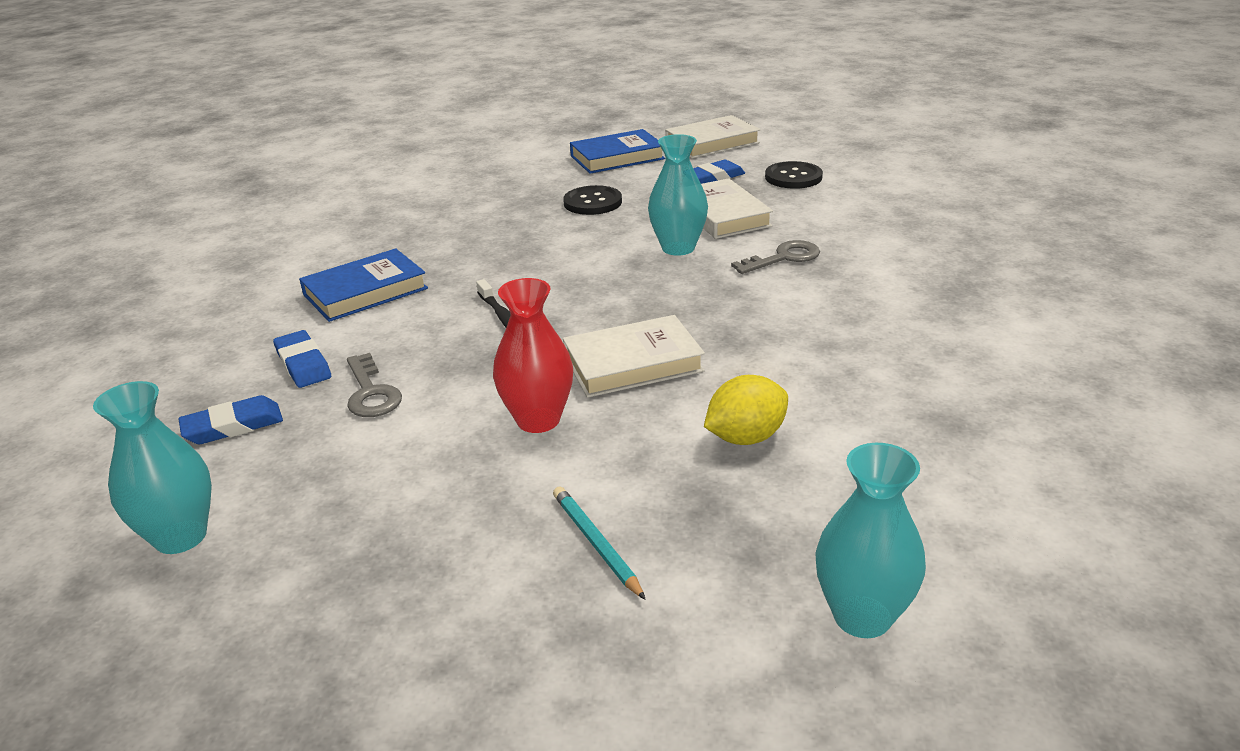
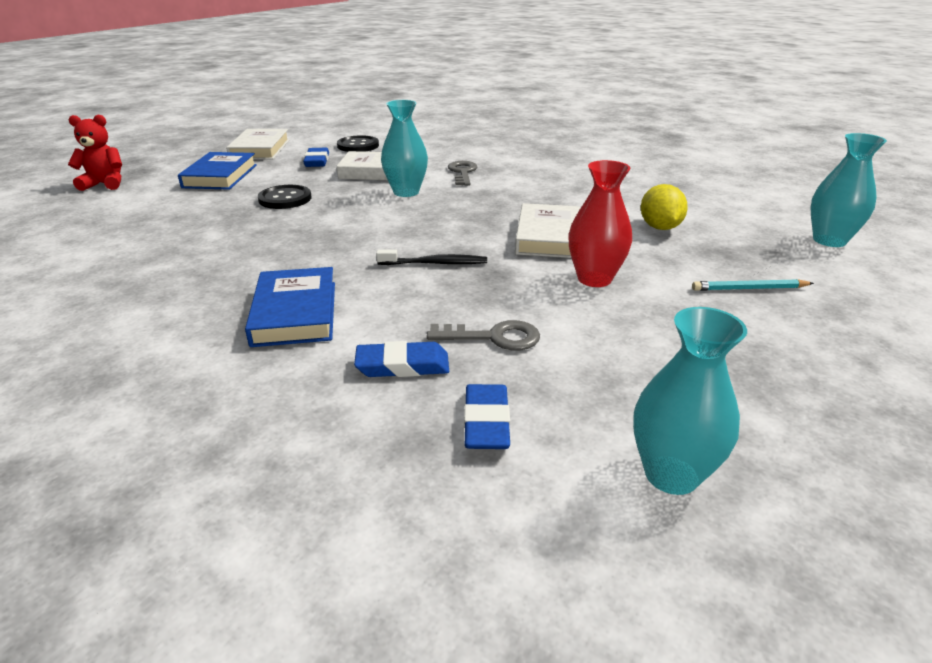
camera: 65 degrees left, 0 degrees up
none -> red teddy bear [68,115,122,191]

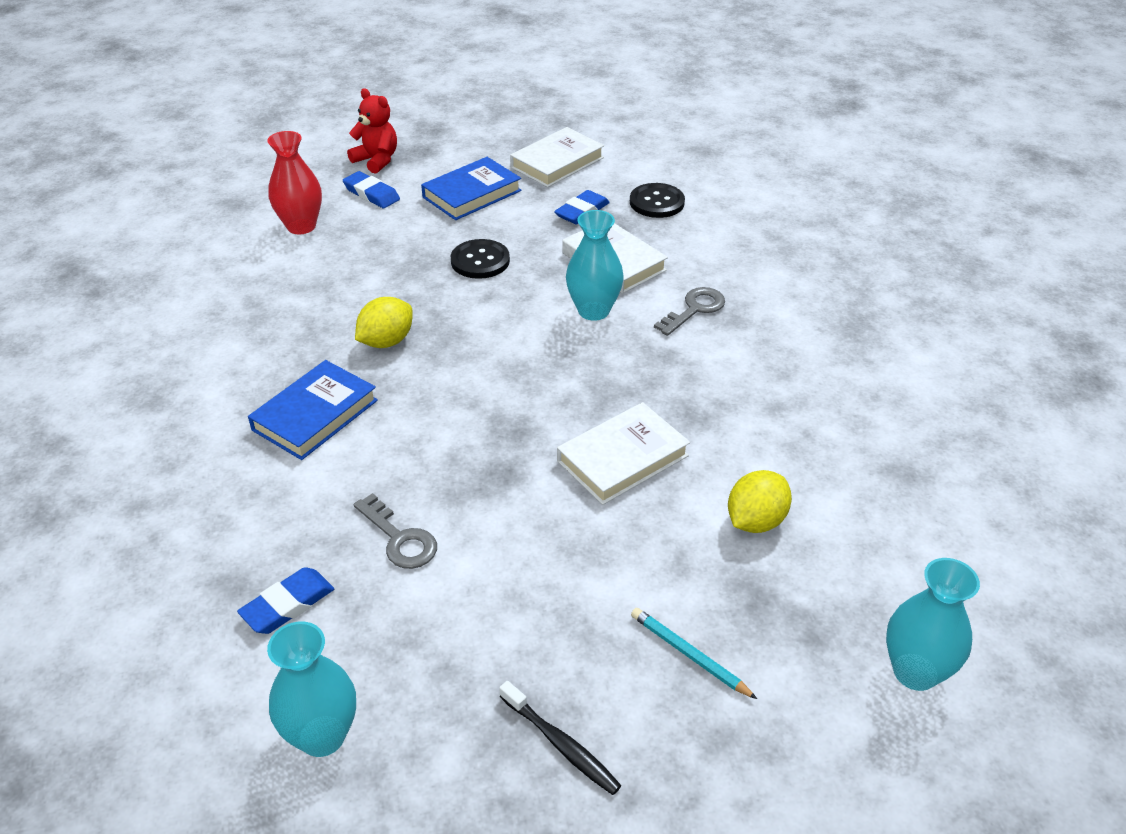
camera: 45 degrees right, 10 degrees up
blue eraser [354,341,449,377] -> blue eraser moved to [343,171,400,208]
black toothbrush [376,249,487,265] -> black toothbrush moved to [499,681,622,795]
red vase [568,160,632,287] -> red vase moved to [267,131,322,234]
none -> yellow lemon [355,297,413,348]

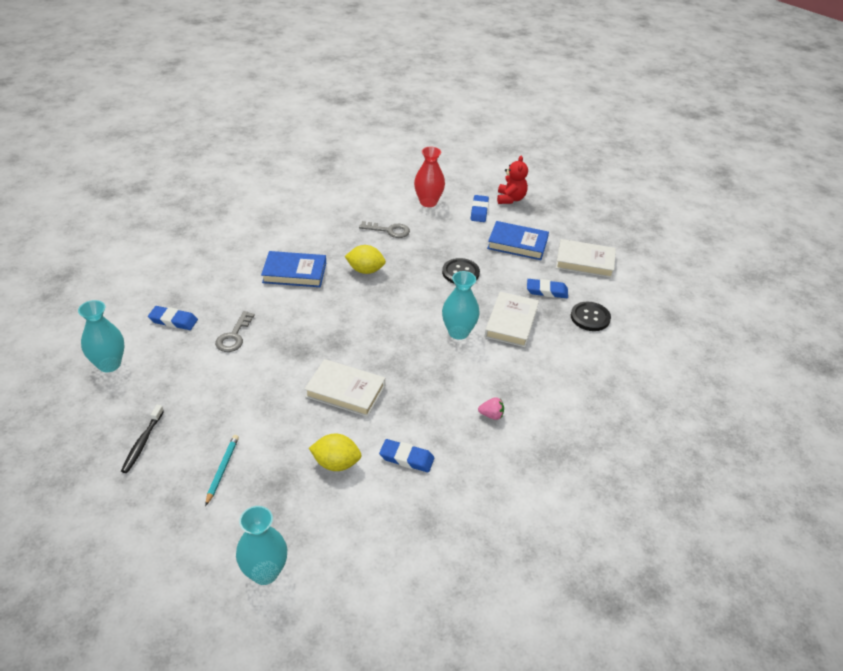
camera: 55 degrees right, 0 degrees up
grey key [654,287,725,336] -> grey key moved to [359,221,410,238]
none -> blue eraser [379,439,434,472]
none -> pink strawberry [478,397,504,420]

